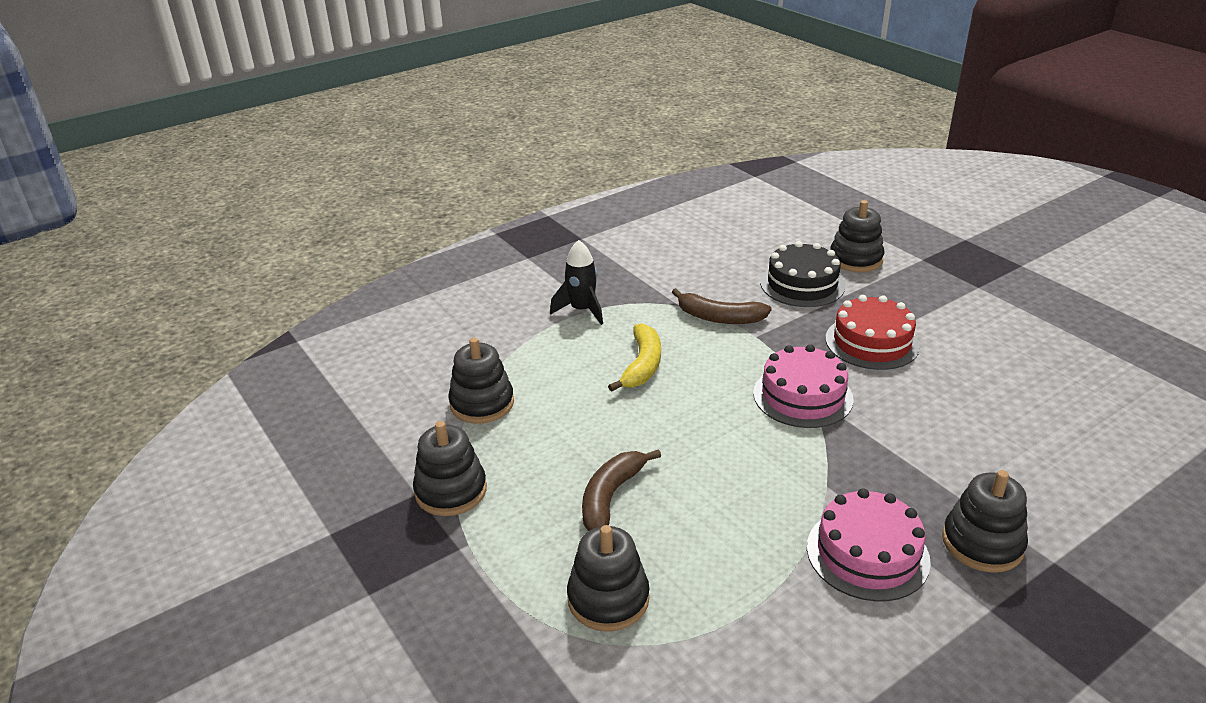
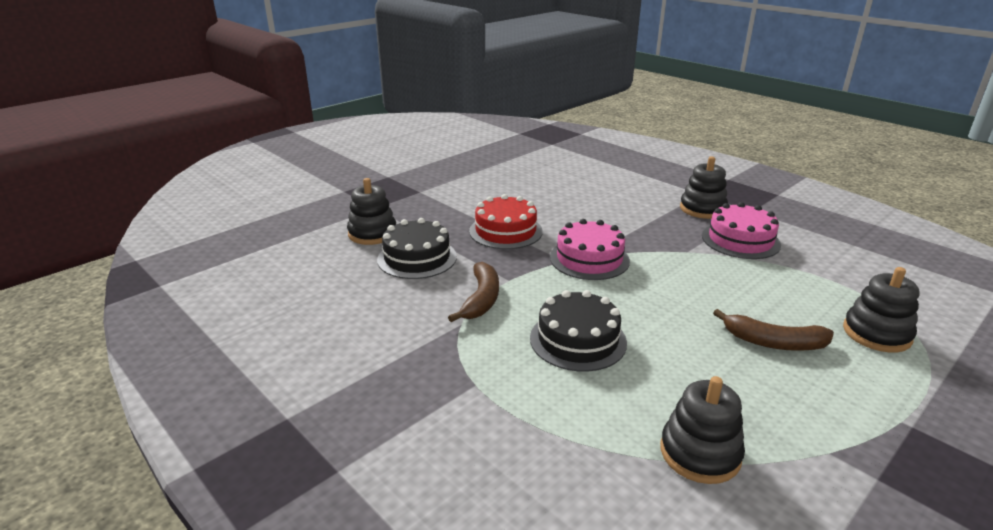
camera: 100 degrees left, 5 degrees down
black stacking toy [413,421,487,516] -> none
black rocket [550,240,603,325] -> none
yellow banana [608,323,661,392] -> black cake [530,290,627,372]

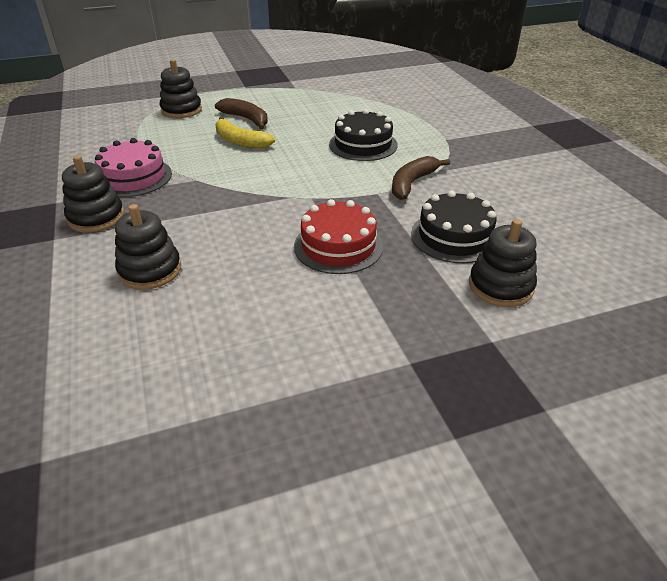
camera: 155 degrees left, 10 degrees up
pink cake [550,219,630,280] -> none
black stacking toy [660,376,745,484] -> black stacking toy moved to [115,204,181,290]
none -> yellow banana [216,116,275,149]

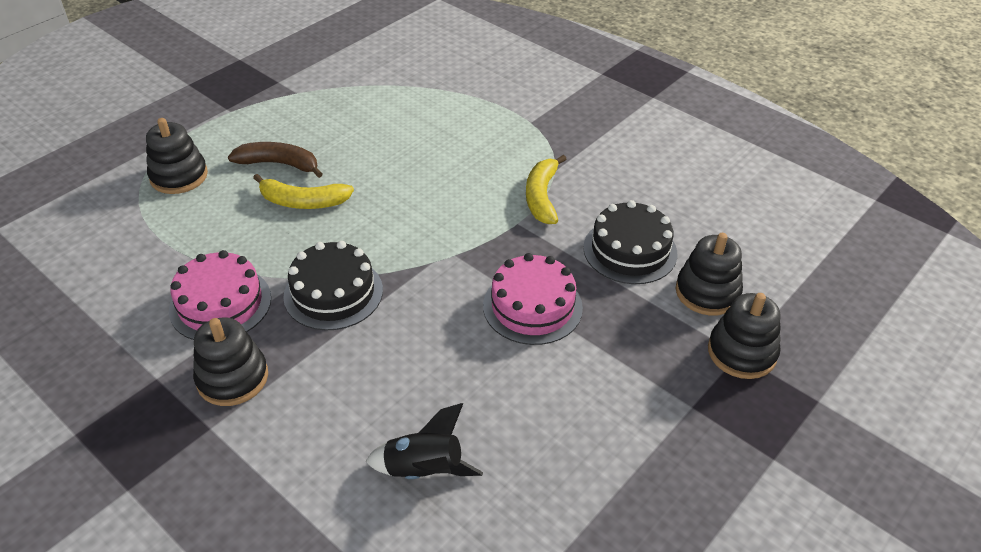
camera: 30 degrees left, 5 degrees up
black stacking toy [115,204,181,290] -> black stacking toy moved to [708,293,781,379]
red cake [294,199,383,274] -> pink cake [483,253,583,345]
black cake [329,109,398,161] -> black cake moved to [283,241,383,330]
brown banana [392,156,450,200] -> yellow banana [526,155,566,224]
none -> black rocket [366,403,483,479]

